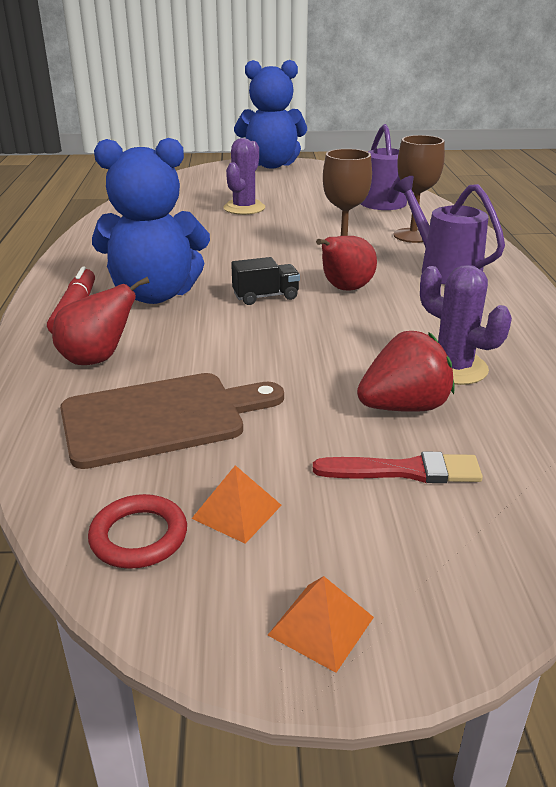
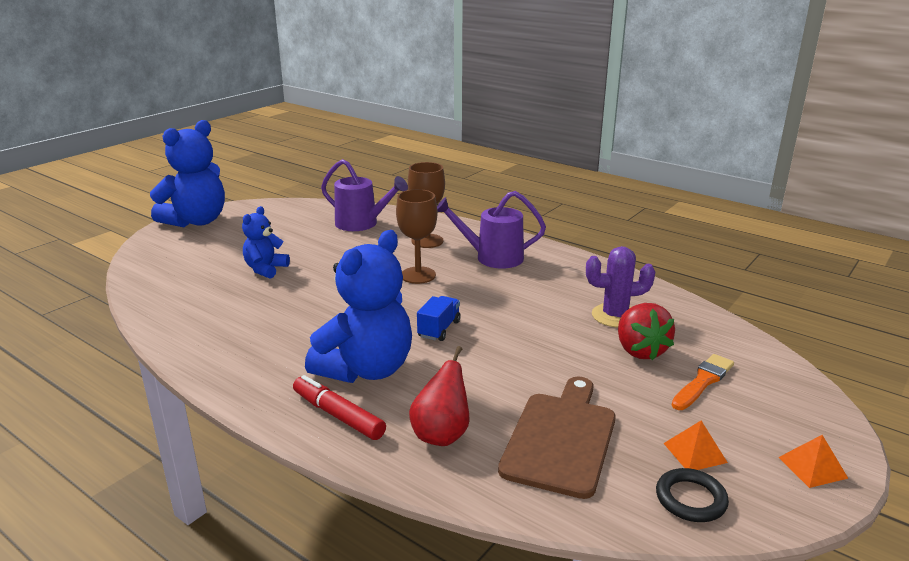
camera: 50 degrees left, 5 degrees down
red ring [88,494,187,569] -> black ring [656,468,729,522]
purple cactus [223,138,265,215] -> blue teddy bear [242,206,290,279]
black truck [231,257,300,305] -> blue truck [417,296,461,341]
red brush [313,451,483,483] -> orange brush [671,354,734,410]
red pear [316,236,377,291] -> none
red strawberry [357,331,455,412] -> red strawberry turned 150 degrees clockwise [618,303,675,360]

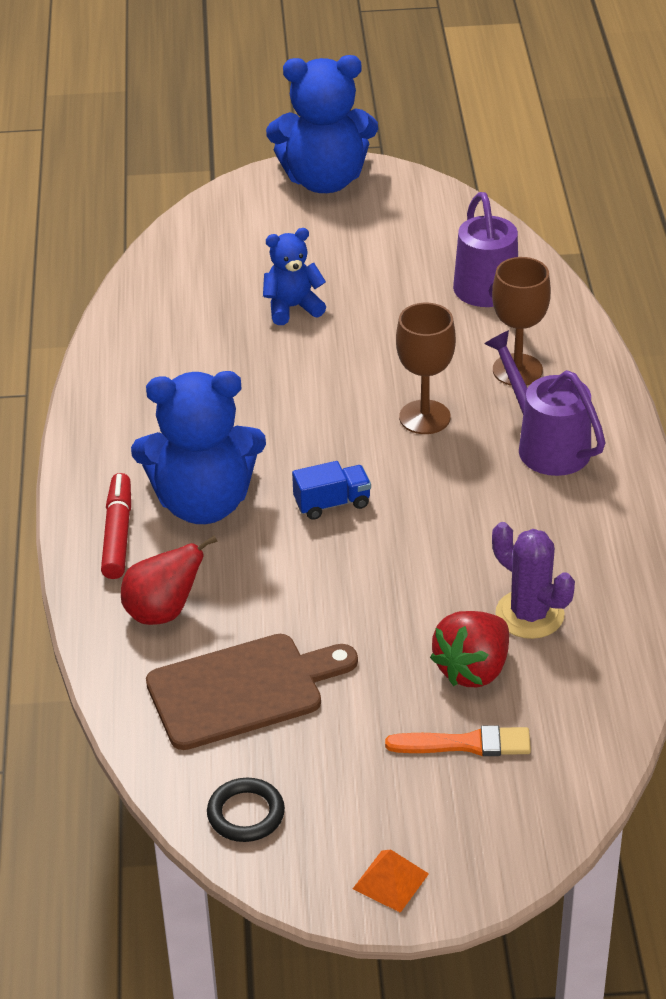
camera: 50 degrees right, 15 degrees up
orange pyramid [663,421,728,470] -> none

